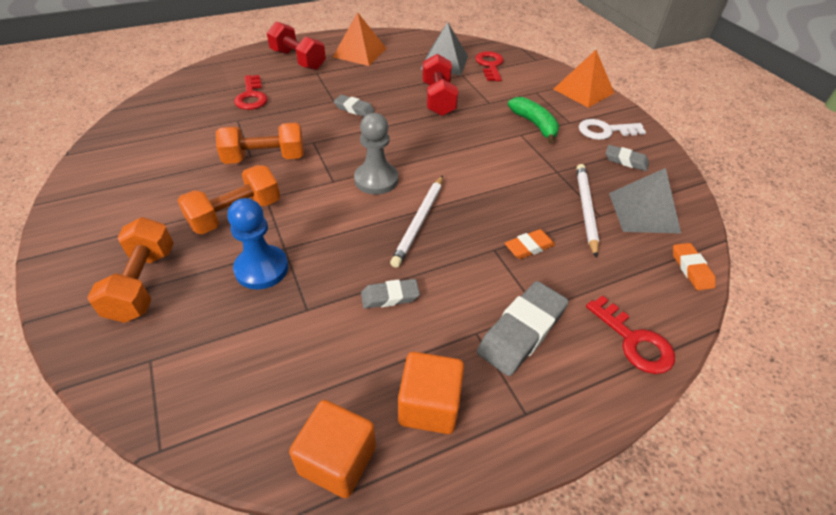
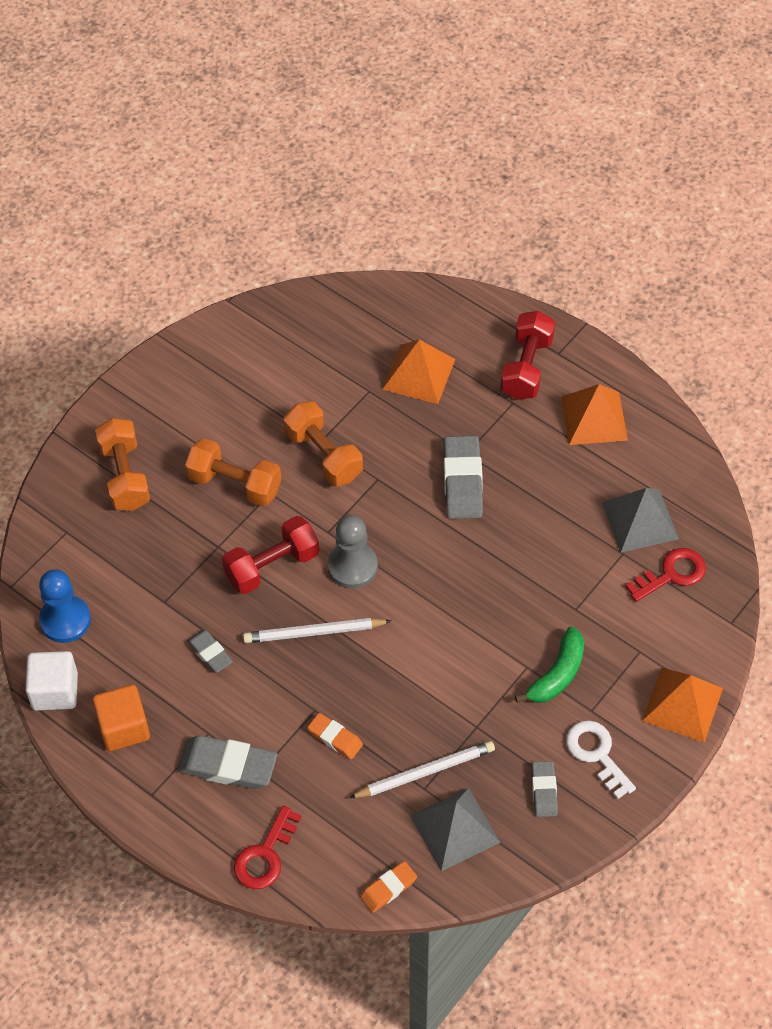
camera: 65 degrees right, 10 degrees up
orange dumbbell [87,217,174,323] -> orange dumbbell turned 75 degrees counterclockwise [95,418,150,511]
blue pawn [227,198,289,289] -> blue pawn moved to [39,569,91,643]
red key [234,75,268,110] -> orange pyramid [382,339,455,404]
orange cube [289,400,376,498] -> white cube [25,651,78,711]
grey eraser [334,95,375,117] -> grey eraser [444,436,483,519], size x1.74
red dumbbell [422,54,459,116] -> red dumbbell moved to [222,516,320,594]

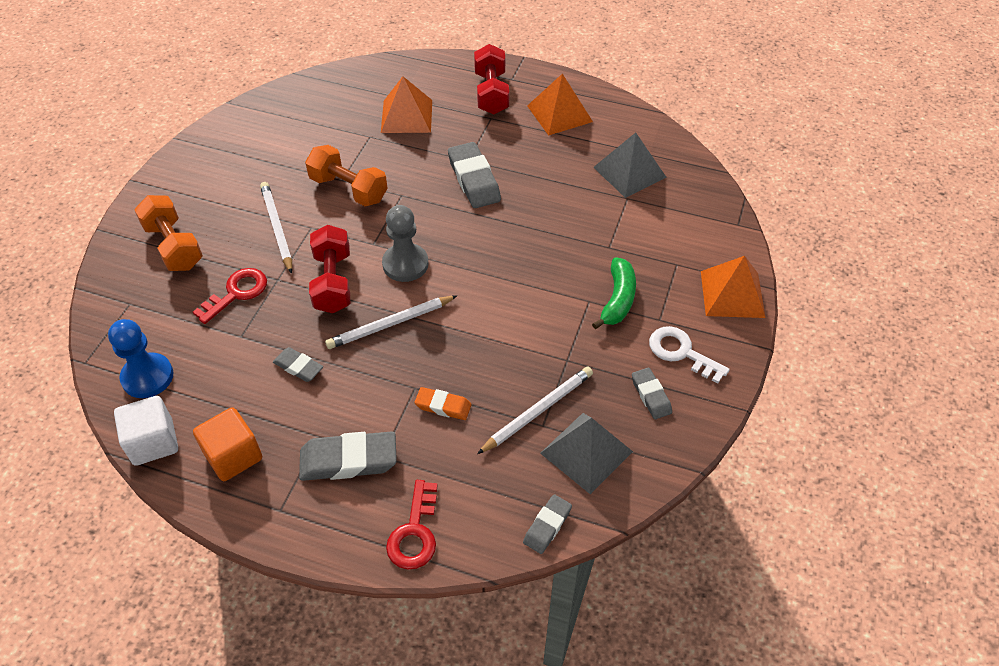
camera: 20 degrees left, 5 degrees down
orange dumbbell [185,438,282,507] -> white pencil [260,182,292,274]
red dumbbell [222,516,320,594] -> red dumbbell turned 45 degrees counterclockwise [309,225,350,313]
orange eraser [360,861,417,913] -> grey eraser [523,494,572,554]
red key [625,548,706,602] -> red key moved to [193,268,267,324]

